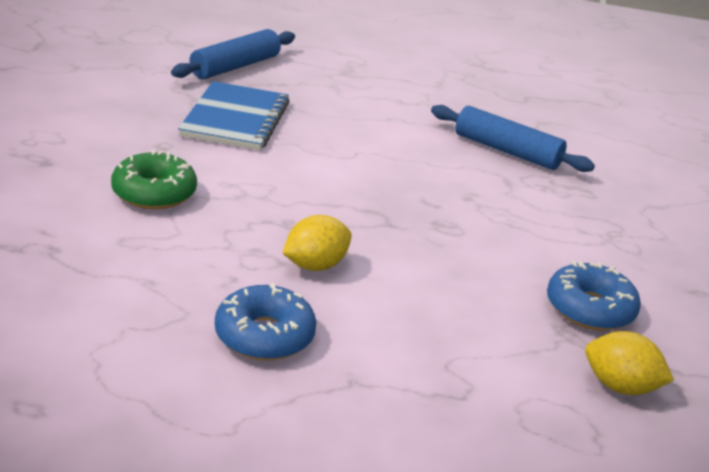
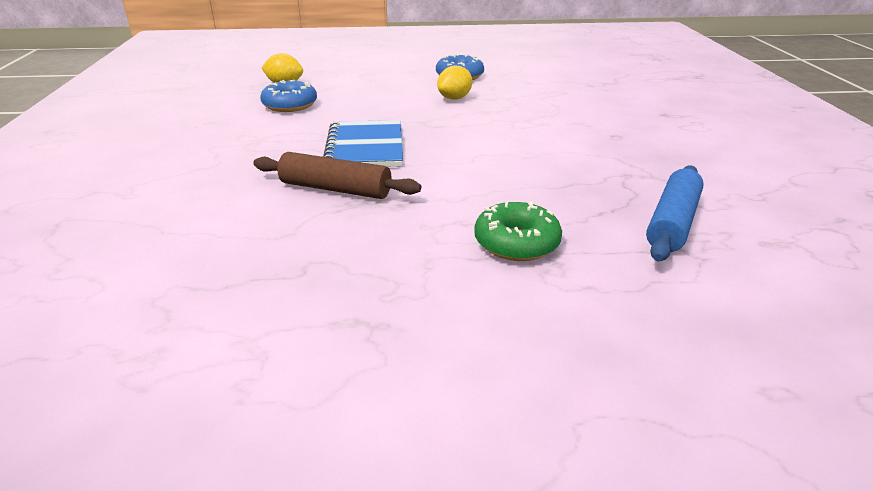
camera: 170 degrees right, 0 degrees up
green donut [111,150,197,210] -> green donut moved to [474,201,562,261]
blue notebook [178,81,290,150] -> blue notebook moved to [323,120,403,167]
blue rolling pin [431,105,595,172] -> brown rolling pin [253,152,421,199]

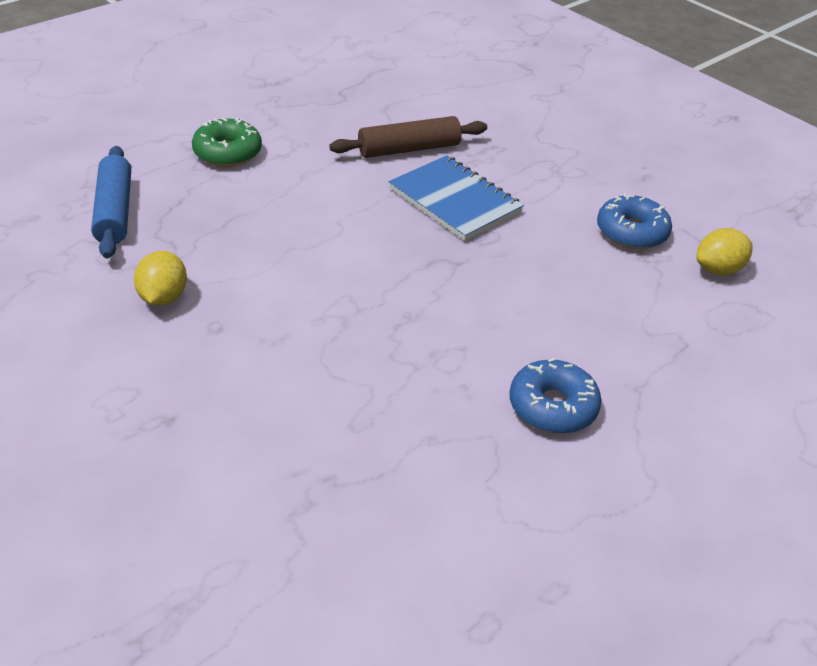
camera: 140 degrees right, 10 degrees up
yellow lemon [437,66,473,100] -> yellow lemon moved to [134,251,187,306]

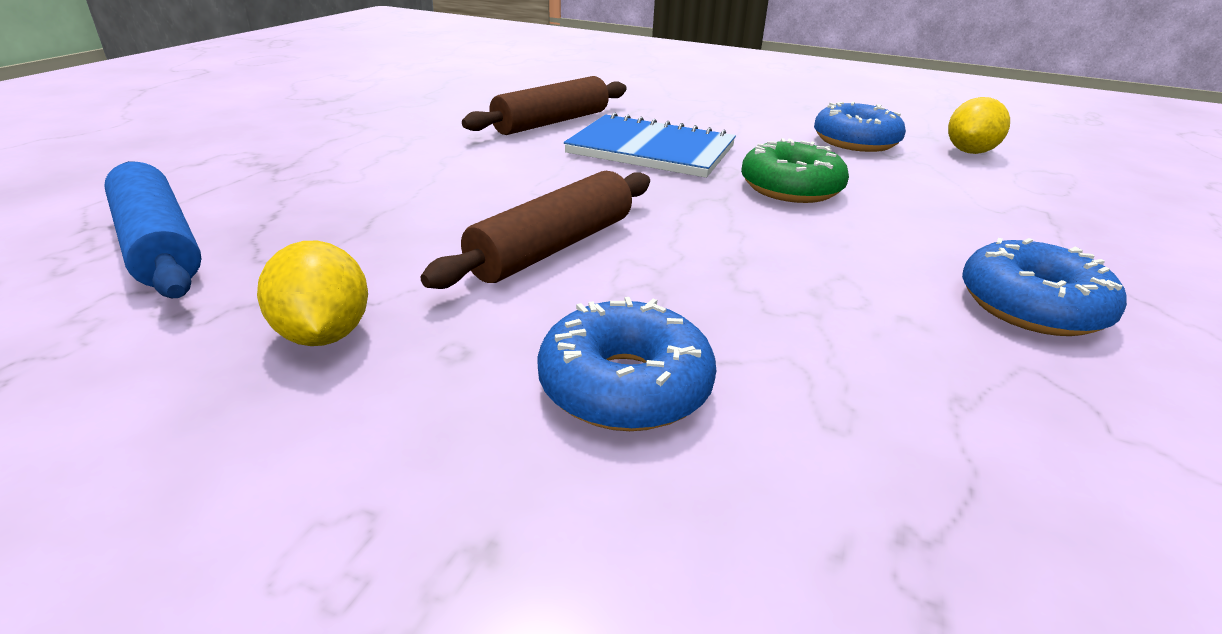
camera: 25 degrees left, 10 degrees down
green donut [192,117,262,167] -> green donut moved to [741,138,849,203]
none -> brown rolling pin [420,171,650,289]
none -> blue donut [537,297,716,431]

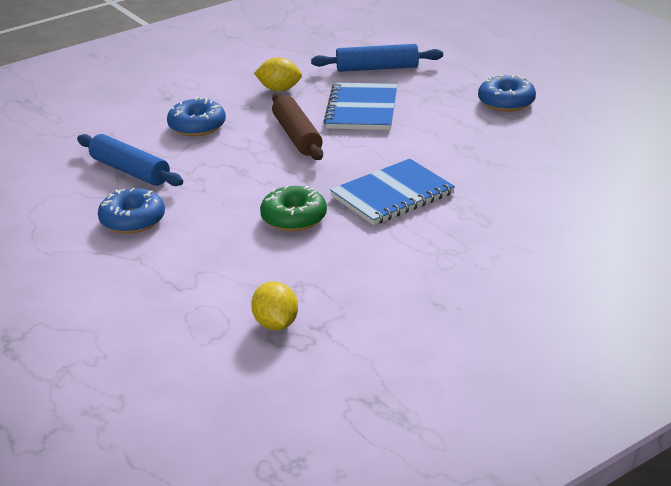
camera: 125 degrees right, 0 degrees up
brown rolling pin [462,76,627,135] -> none
blue donut [814,102,906,152] -> blue donut moved to [478,74,536,112]
none -> blue rolling pin [77,134,183,186]
none -> blue notebook [323,83,397,130]

